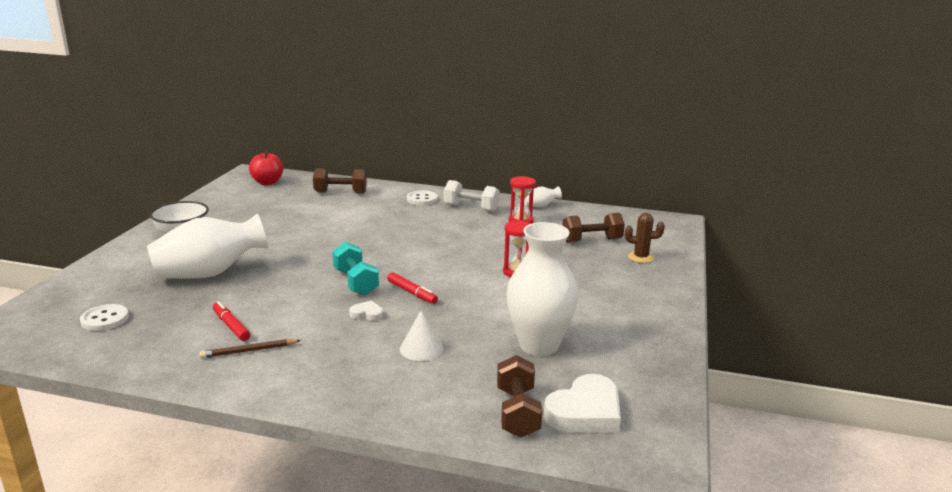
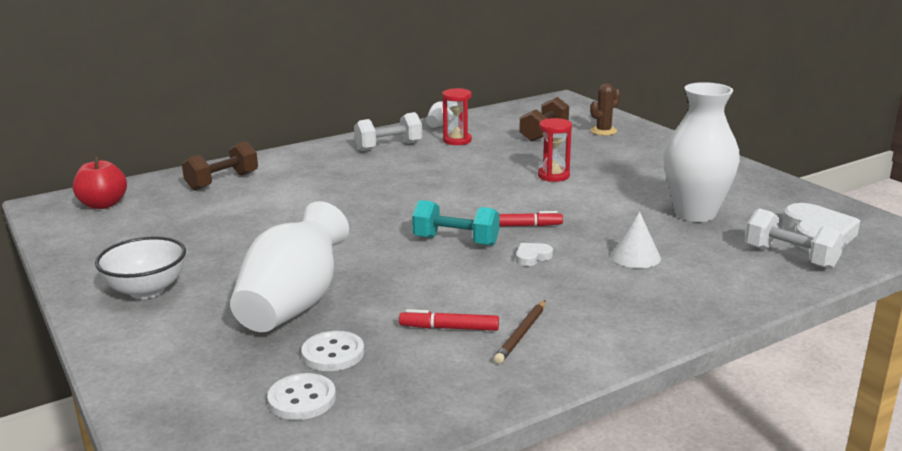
camera: 45 degrees left, 0 degrees up
white button [407,190,438,205] -> white button moved to [301,331,364,371]
brown dumbbell [497,355,542,438] -> white dumbbell [745,208,845,269]

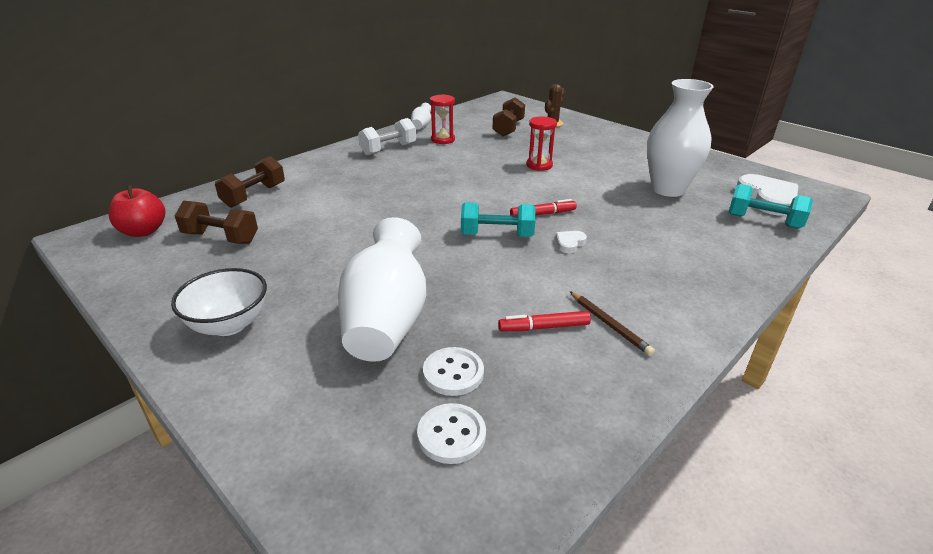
camera: 15 degrees left, 10 degrees up
brown pencil [494,300,546,364] -> brown pencil turned 45 degrees counterclockwise [569,291,655,356]
white cone [611,211,661,268] -> none
white dumbbell [745,208,845,269] -> turquoise dumbbell [728,184,813,229]
none -> brown dumbbell [175,201,258,244]

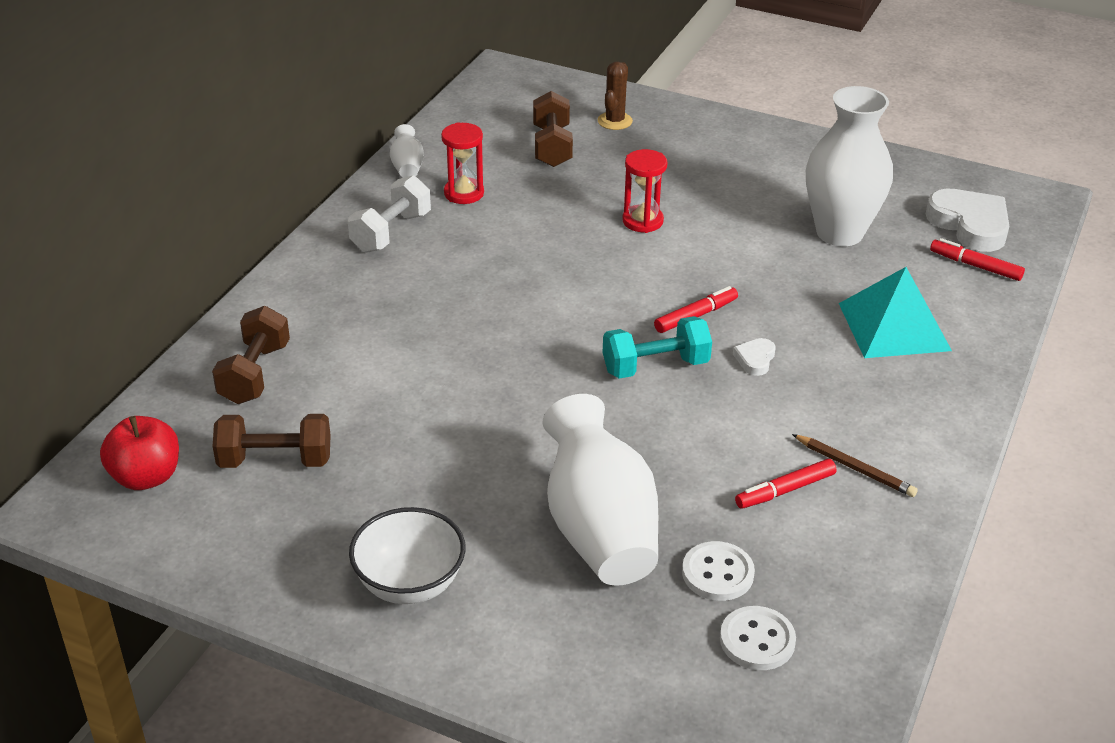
camera: 20 degrees left, 5 degrees up
turquoise dumbbell [728,184,813,229] -> red marker [930,238,1025,281]
none -> turquoise pyramid [839,267,952,358]

